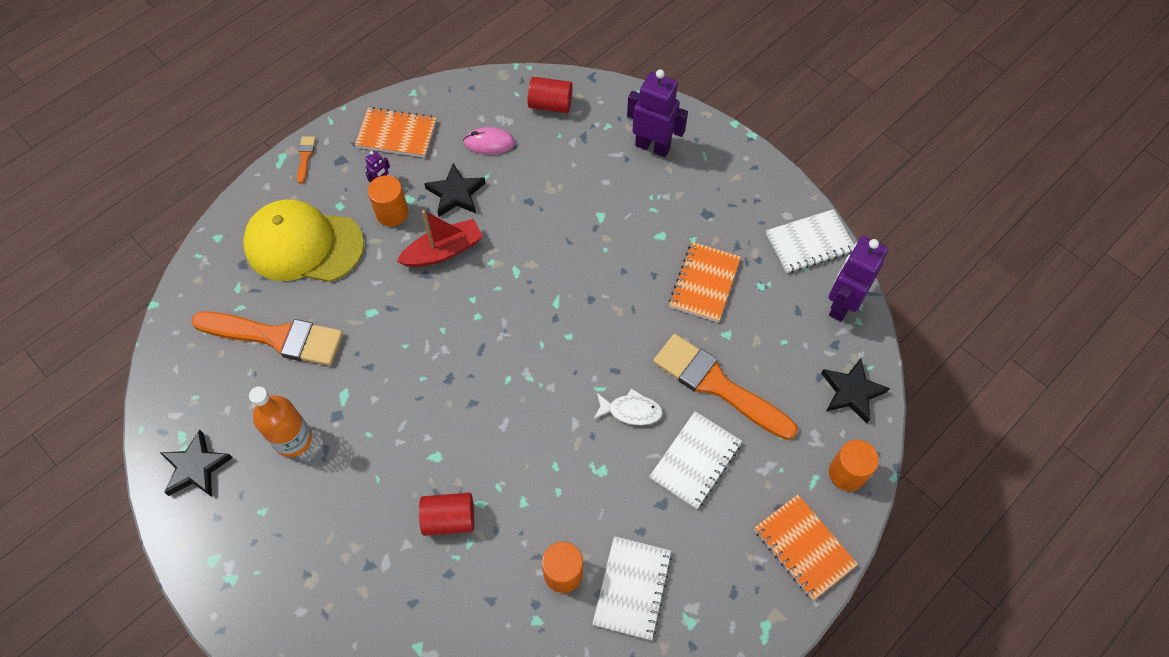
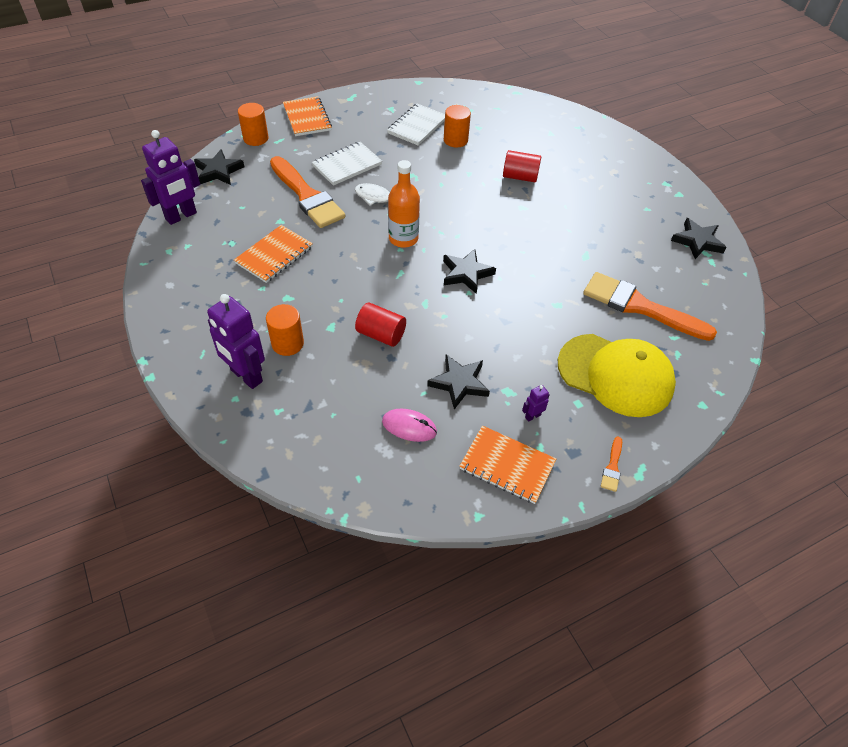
camera: 165 degrees left, 10 degrees down
orange bottle [249,387,312,457] -> orange bottle moved to [388,160,420,248]
orange cylinder [368,175,408,226] -> orange cylinder moved to [266,304,304,356]
red boat [396,210,483,267] -> none
red cylinder [528,77,573,113] -> red cylinder moved to [355,302,406,347]
white notebook [766,209,854,273] -> none
none -> black star [443,249,496,294]

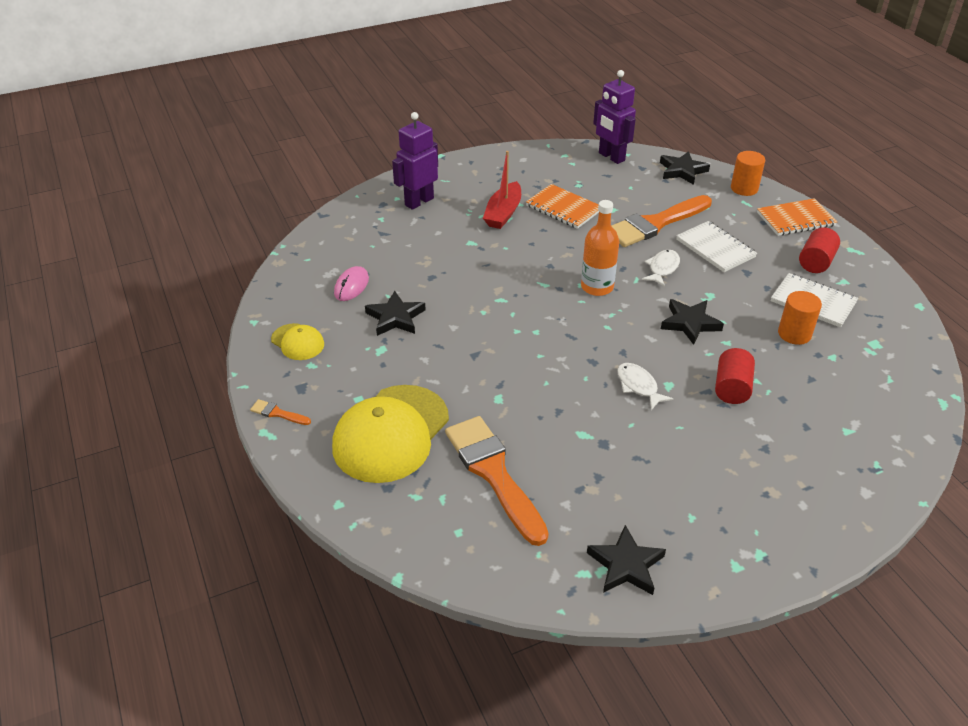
camera: 95 degrees right, 10 degrees down
orange cylinder [266,304,304,356] -> none
red cylinder [355,302,406,347] -> red cylinder moved to [799,227,840,273]
black star [443,249,496,294] -> black star moved to [661,299,724,345]
orange notebook [459,425,556,504] -> yellow cap [271,323,324,360]
purple robot [522,385,550,422] -> none
orange brush [583,272,717,341] -> orange brush turned 60 degrees counterclockwise [445,416,549,546]
none -> red boat [483,151,521,229]
none -> white fish [617,363,673,410]

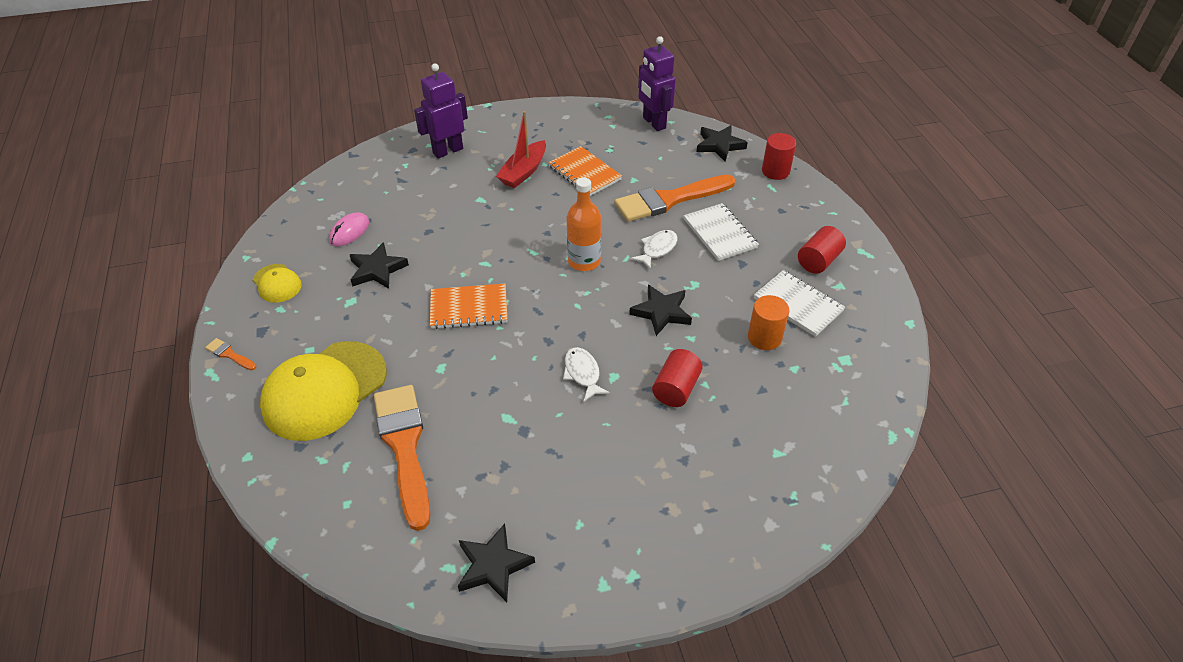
camera: 10 degrees right, 5 degrees up
orange cylinder [731,151,765,196] -> red cylinder [762,133,796,180]
orange notebook [757,198,837,236] -> orange notebook moved to [430,284,508,329]

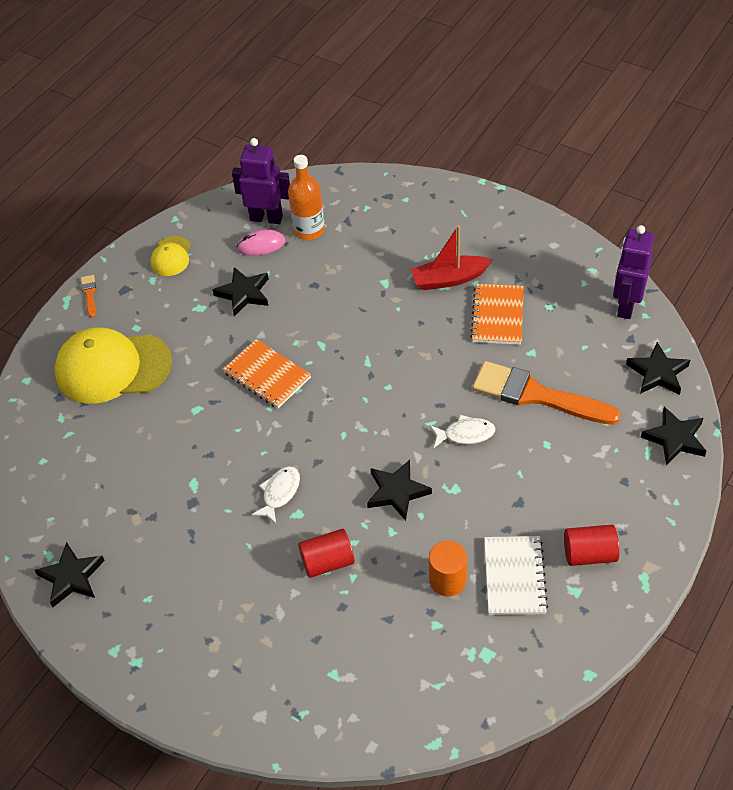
camera: 50 degrees right, 5 degrees up
orange brush [374,385,430,531] -> none
purple robot [414,64,468,158] -> purple robot moved to [232,138,290,224]
orange bottle [567,177,601,271] -> orange bottle moved to [288,155,325,240]
white notebook [683,203,759,261] -> none
red cylinder [762,133,796,180] -> black star [641,407,706,465]

